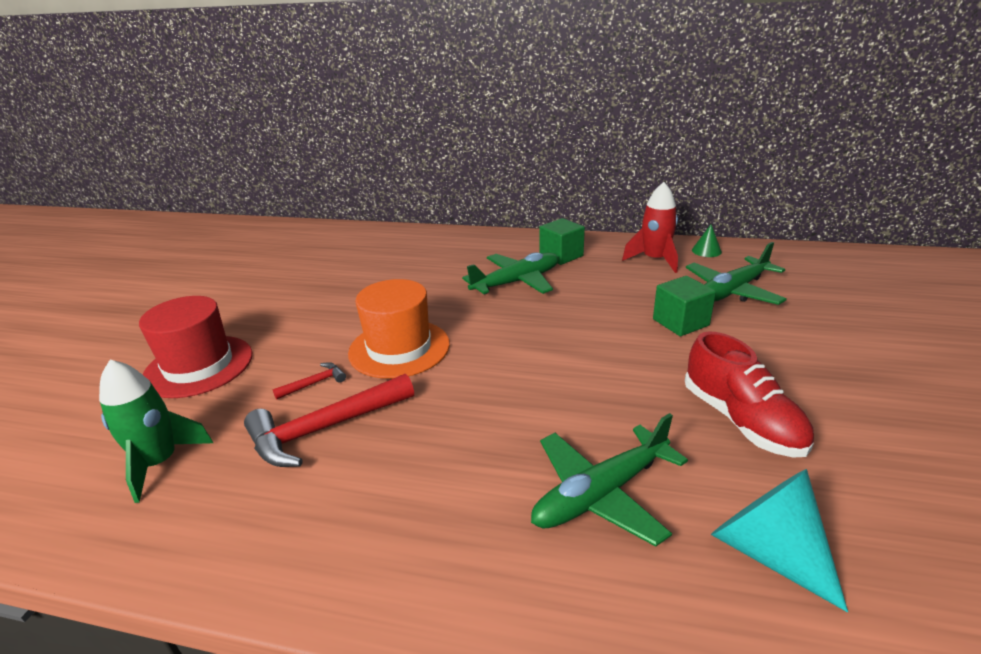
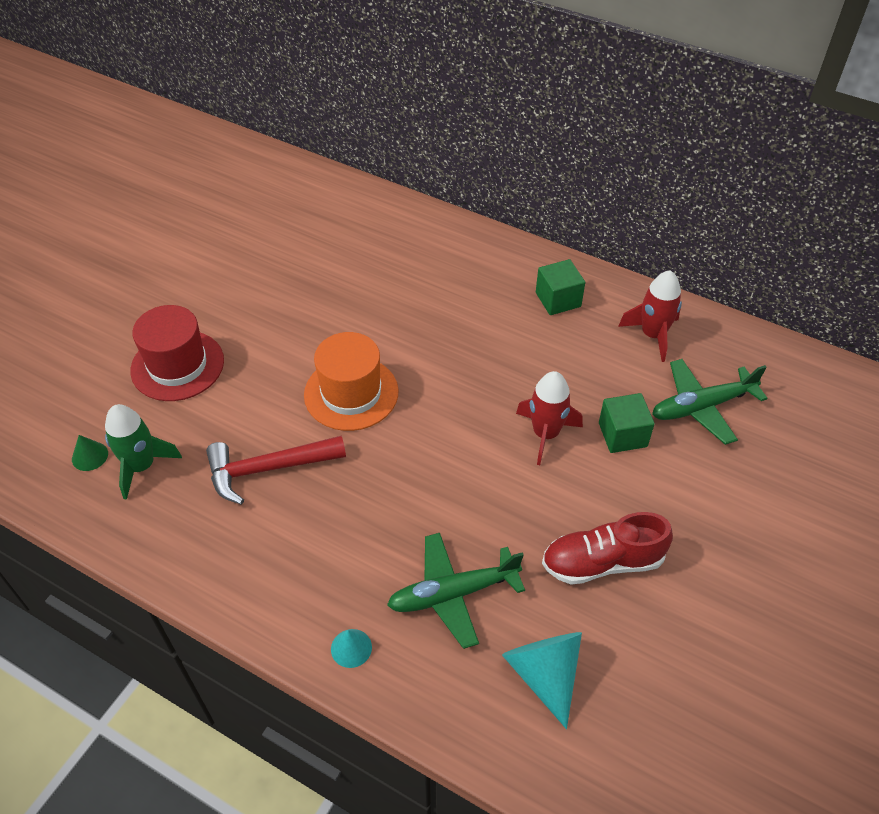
camera: 15 degrees right, 20 degrees up
red hammer [273,362,346,400] -> none
green plane [462,252,558,294] -> none
red shoe [685,331,814,457] -> red shoe turned 90 degrees clockwise [542,512,673,585]
green cone [692,225,722,257] -> green cone moved to [72,435,108,471]
none -> turquoise cone [331,629,372,668]
none -> red rocket [516,371,583,465]

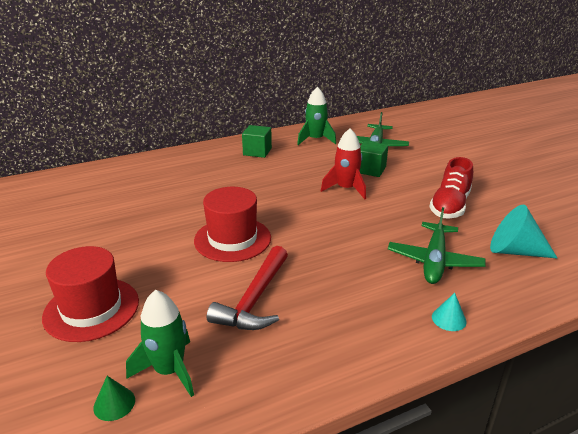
camera: 55 degrees left, 20 degrees down
orange hat [304,332,399,431] -> red hat [194,187,271,262]
red rocket [618,270,682,362] -> green rocket [297,87,336,145]

